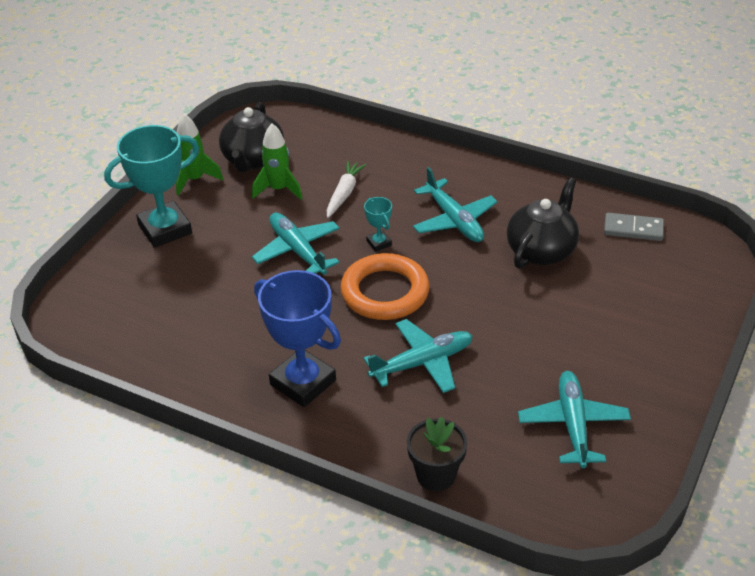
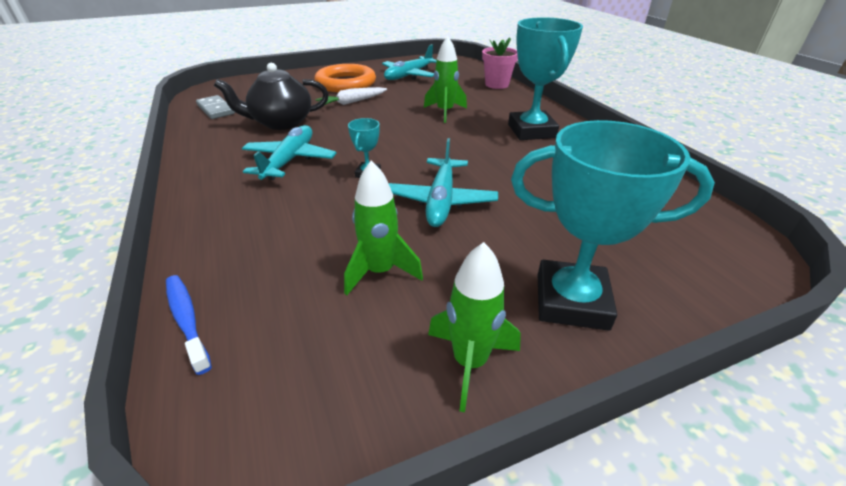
camera: 140 degrees left, 5 degrees down
black teapot [219,102,284,173] -> none
blue trophy [254,270,341,407] -> turquoise trophy [508,17,583,140]
white carrot [327,161,366,218] -> white carrot moved to [316,87,387,105]
orange ring [340,253,430,320] -> orange ring moved to [314,64,376,93]
turquoise plane [364,319,473,393] -> green rocket [424,36,467,123]
black flower pot [407,417,467,491] -> pink flower pot [482,37,518,89]
none -> blue toothbrush [166,275,212,375]

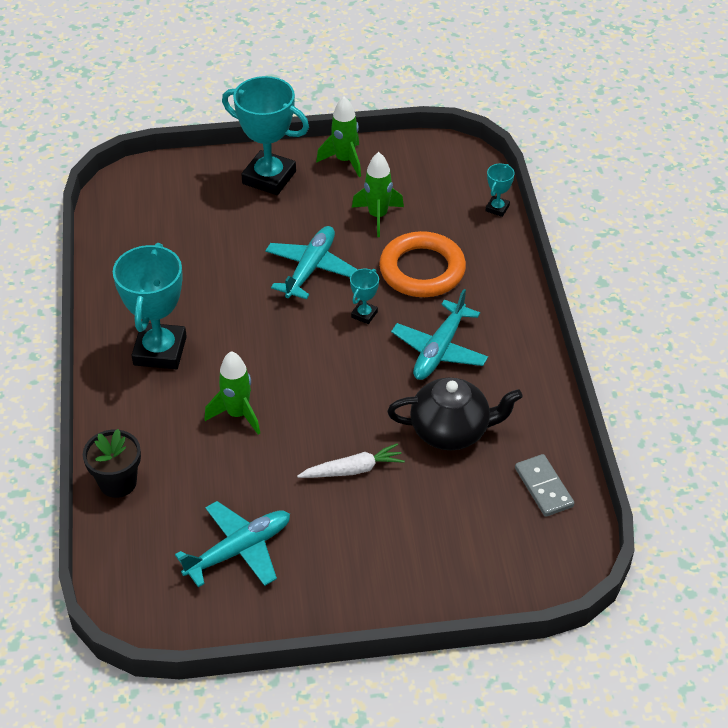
camera: 165 degrees left, 10 degrees up
blue toothbrush [166,275,212,375] -> turquoise trophy [486,164,515,217]
orange ring [314,64,376,93] -> orange ring moved to [379,231,466,297]
pink flower pot [482,37,518,89] -> black flower pot [83,429,141,498]

